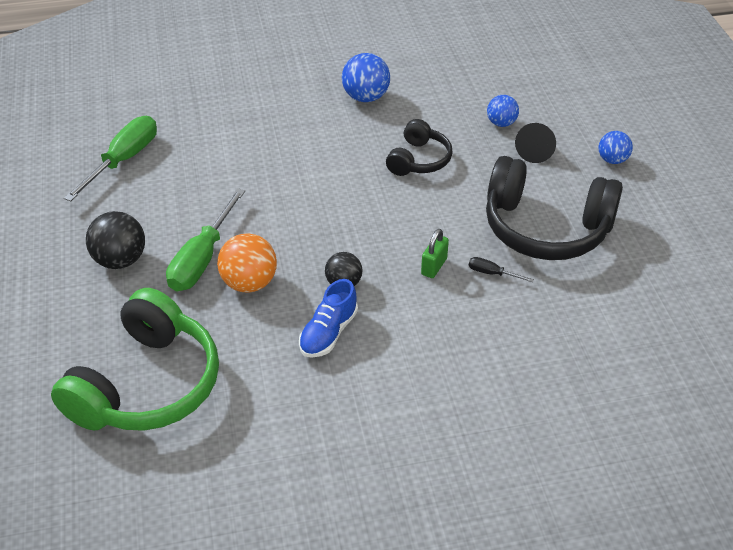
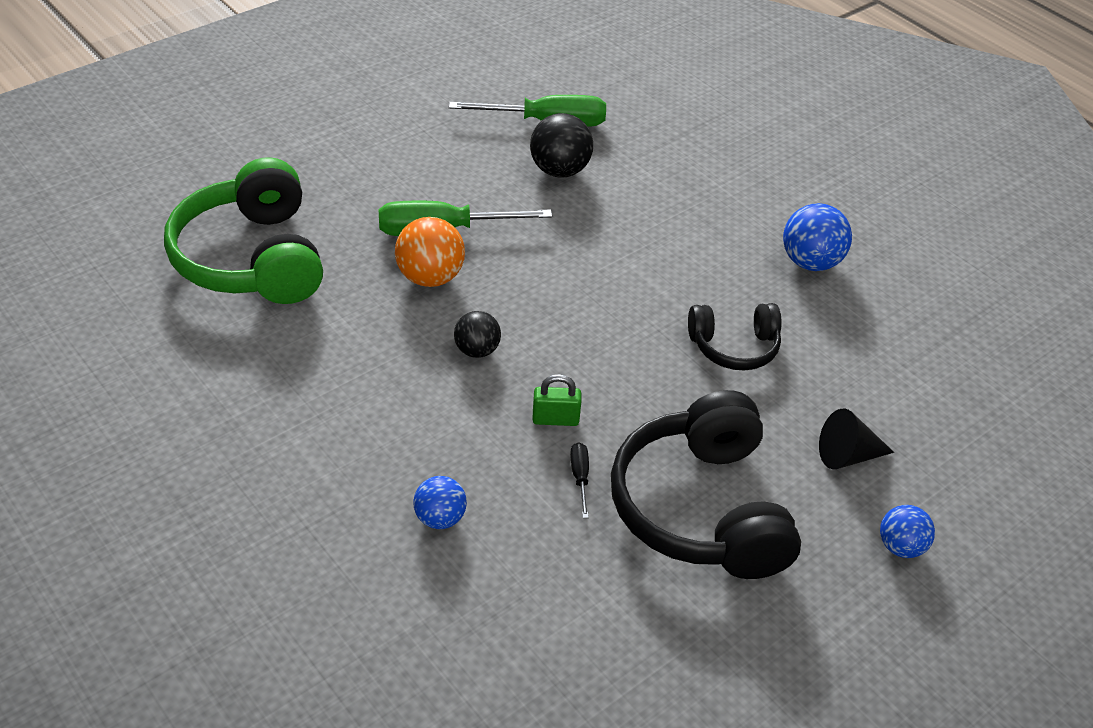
camera: 60 degrees right, 0 degrees up
green headphones [51,288,219,431] -> green headphones turned 75 degrees clockwise [164,157,323,304]
black ball [86,211,145,269] -> black ball moved to [530,113,593,178]
blue shoe [299,279,358,358] -> none
blue ball [487,95,519,127] -> blue ball moved to [413,476,467,529]

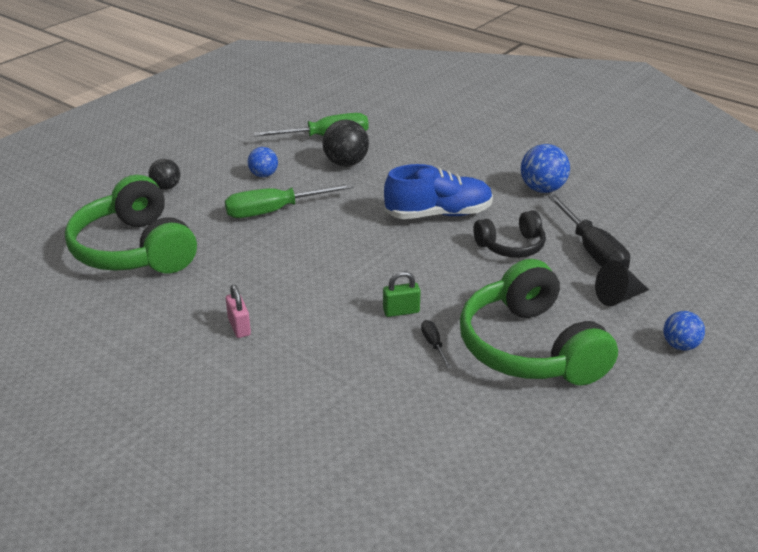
camera: 10 degrees left, 10 degrees down
orange ball [395,217,465,287] -> none
blue ball [413,476,467,529] -> blue ball moved to [248,147,278,177]
black ball [454,311,501,358] -> black ball moved to [149,159,180,190]
black headphones [611,390,801,579] -> green headphones [460,259,618,386]
none -> pink padlock [226,285,251,338]
none -> blue shoe [384,164,493,219]
none -> black screwdriver [548,195,630,269]

